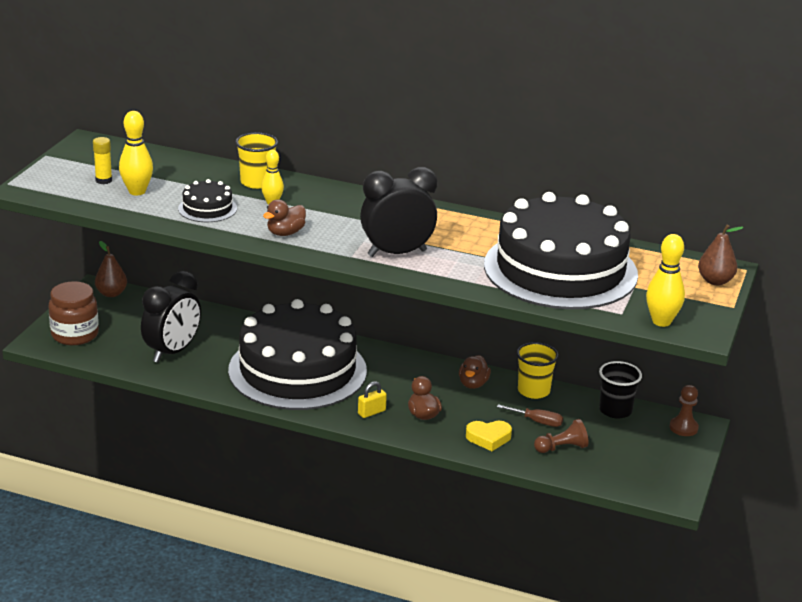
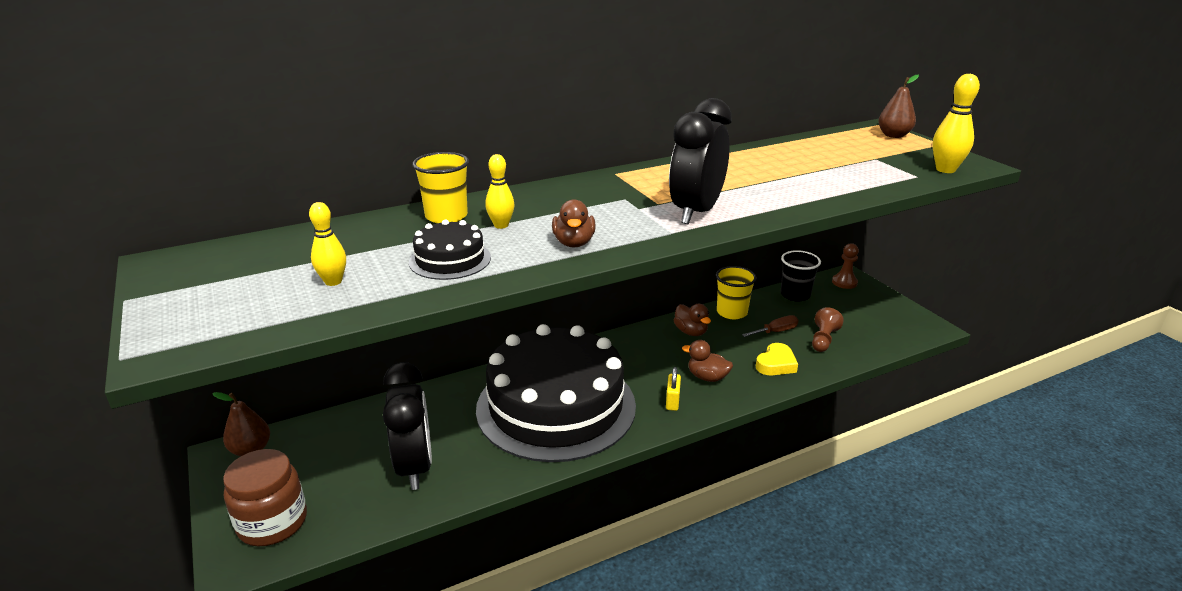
camera: 45 degrees left, 0 degrees up
yellow glue stick [93,137,112,184] -> none
yellow bowling pin [119,111,153,196] -> yellow bowling pin [309,202,346,286], size x0.66
black cake [484,192,638,309] -> none

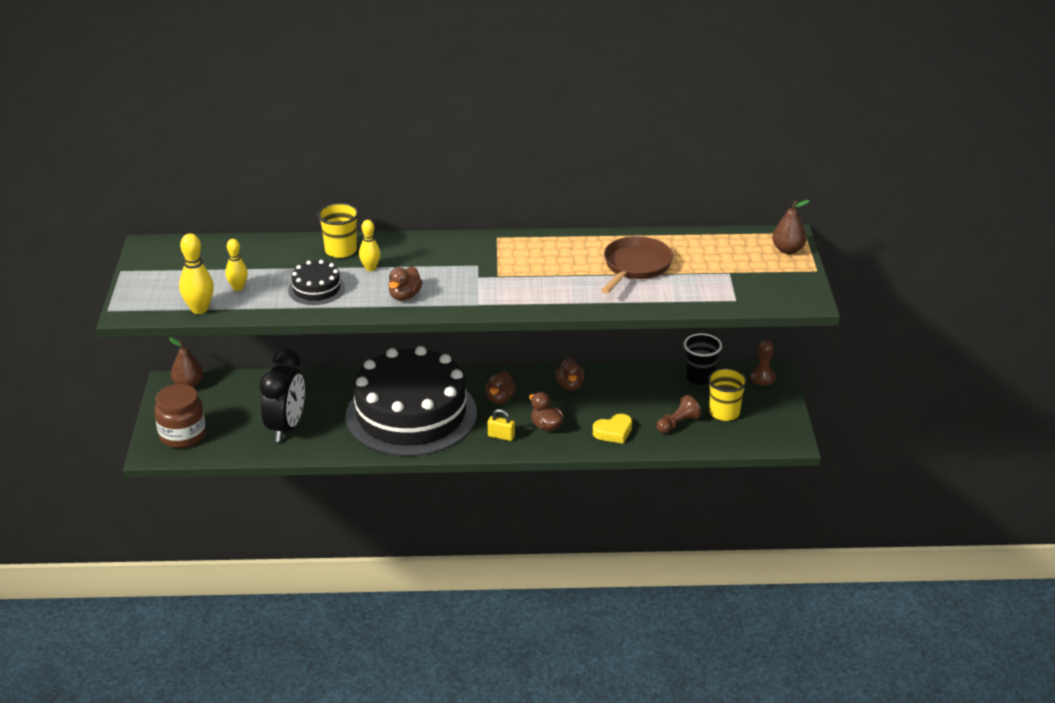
camera: 25 degrees right, 5 degrees up
yellow padlock [666,367,681,411] -> yellow padlock turned 75 degrees clockwise [488,409,515,441]
black clock [669,98,732,224] -> none
yellow cup [716,266,757,319] -> yellow cup moved to [708,368,747,421]
brown screwdriver [742,315,799,337] -> none
yellow bowling pin [932,74,980,173] -> yellow bowling pin moved to [179,233,214,314]
none -> brown duck [486,371,516,404]
none -> brown pan [601,236,673,294]

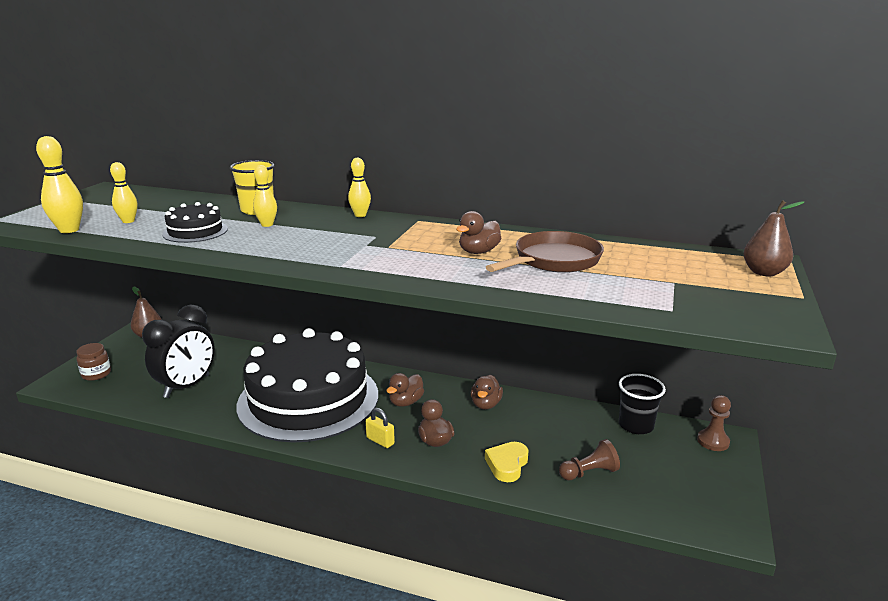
camera: 20 degrees right, 10 degrees down
brown jar [154,384,206,448] -> brown jar [76,343,111,381], size x0.60
brown duck [388,267,423,301] -> brown duck moved to [456,211,501,254]
yellow heart [593,414,632,444] -> yellow heart turned 120 degrees clockwise [485,442,529,482]
yellow cup [708,368,747,421] -> none
none -> yellow bowling pin [348,158,371,217]

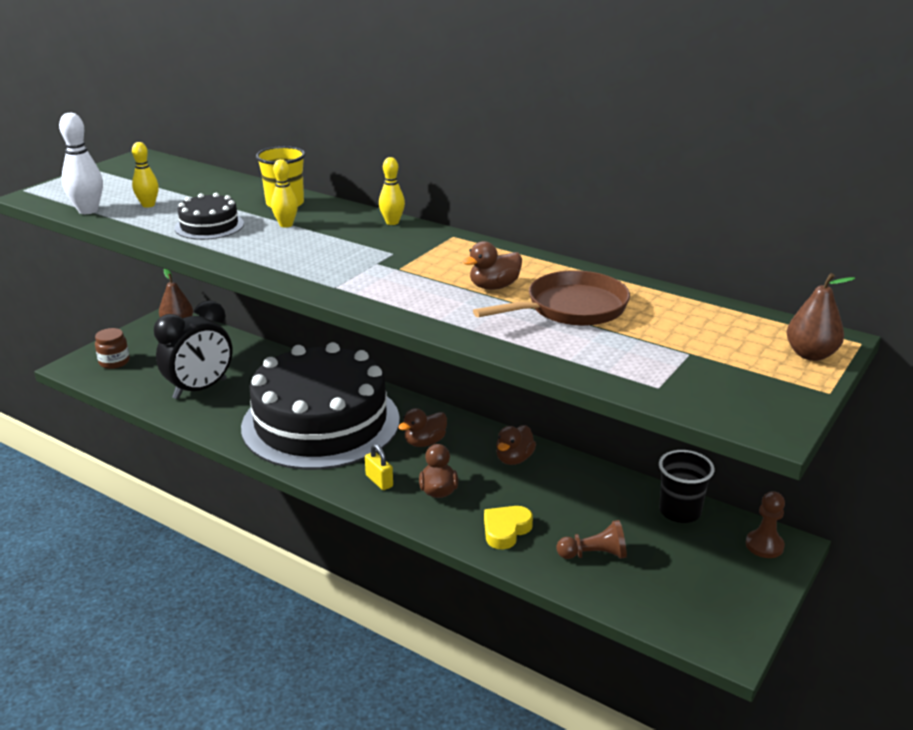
camera: 15 degrees right, 5 degrees up
yellow bowling pin [36,136,83,233] -> white bowling pin [59,113,103,214]

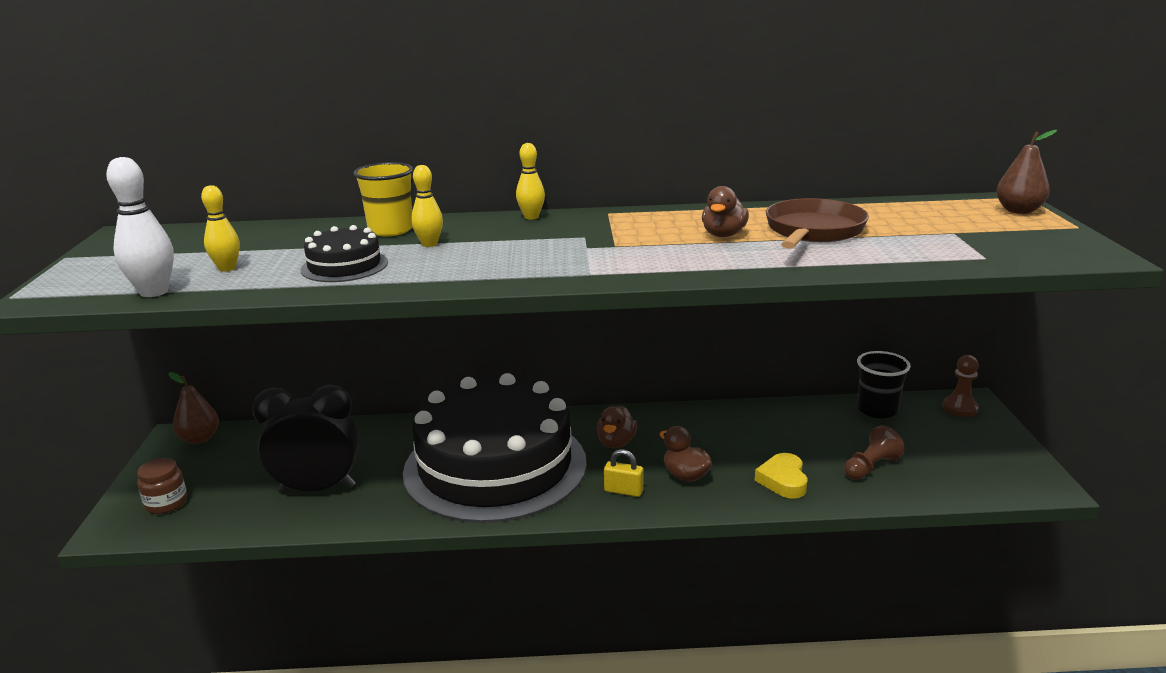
camera: 35 degrees left, 5 degrees down
black clock [154,300,233,399] -> black clock turned 105 degrees counterclockwise [252,385,359,492]
brown duck [496,425,536,465] -> none

